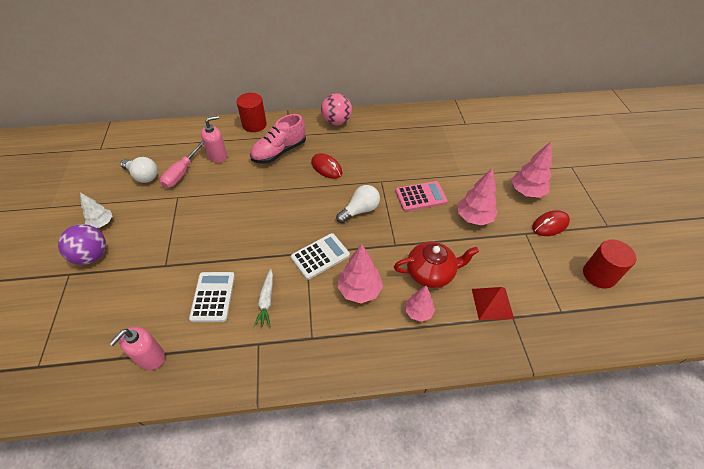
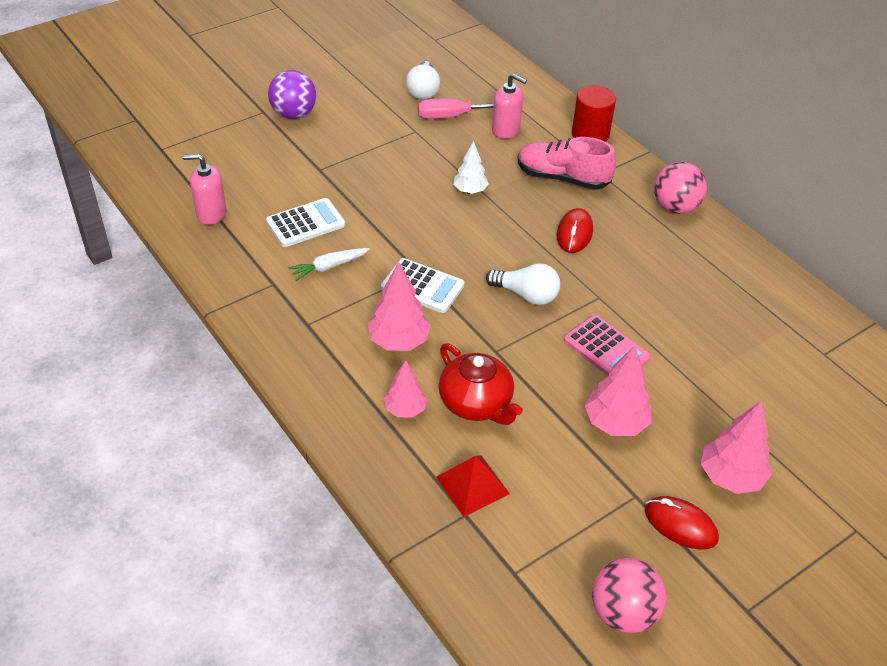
camera: 60 degrees right, 5 degrees down
white tree [80,193,112,228] -> white tree moved to [453,141,489,194]
red cylinder [583,240,636,289] -> pink ball [592,558,666,633]

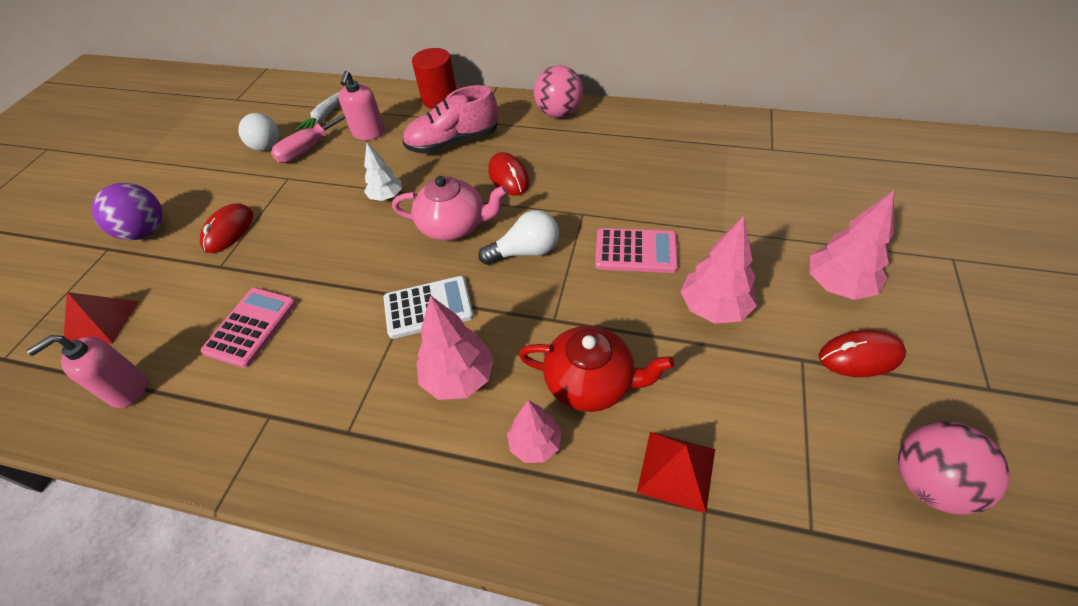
camera: 35 degrees left, 5 degrees up
white calculator [266,198,345,247] -> pink calculator [201,288,296,368]
white carrot [288,248,370,281] -> white carrot moved to [296,92,339,130]
pink soap dispenser [492,73,527,139] -> pink soap dispenser turned 105 degrees clockwise [338,71,385,140]
none -> red pyramid [64,292,139,344]
none -> red mouse [200,204,253,253]
none -> pink teapot [392,176,508,241]

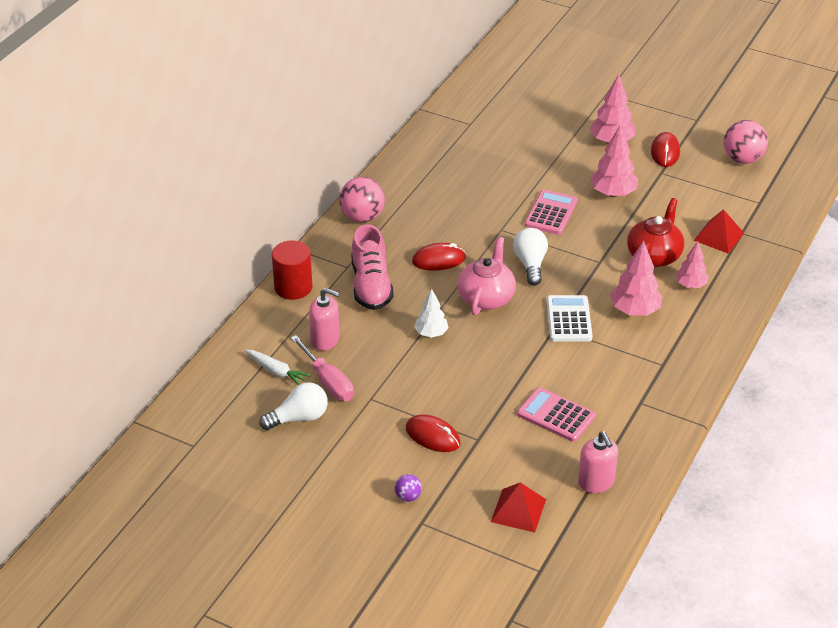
camera: 80 degrees left, 10 degrees down
purple ball [92,183,163,240] -> purple ball [394,474,422,502], size x0.50

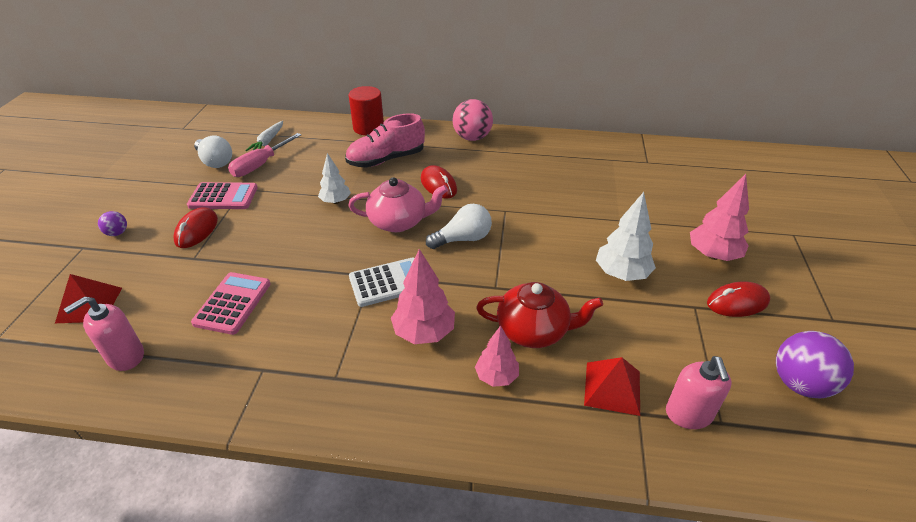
camera: 70 degrees right, 0 degrees up
pink soap dispenser [309,288,340,351] -> pink soap dispenser moved to [666,356,732,429]
pink calculator [525,189,578,235] -> pink calculator moved to [187,182,258,209]
pink tree [590,125,638,197] -> white tree [596,192,656,281]
pink ball [724,120,768,164] -> purple ball [776,331,854,398]

